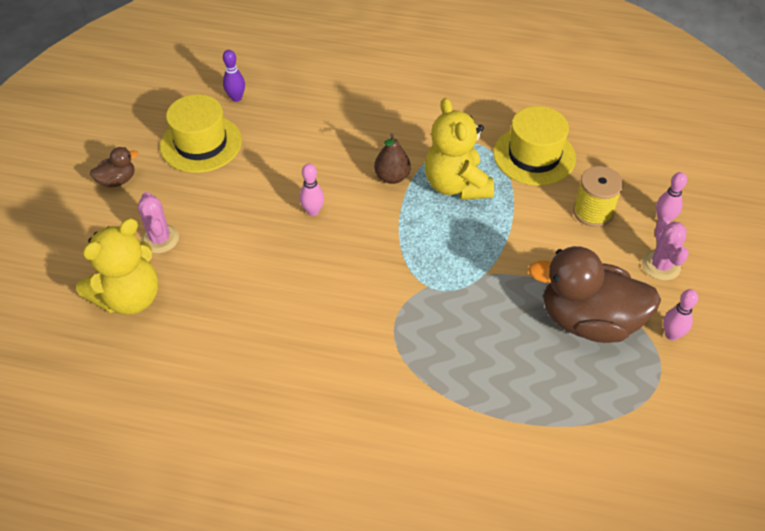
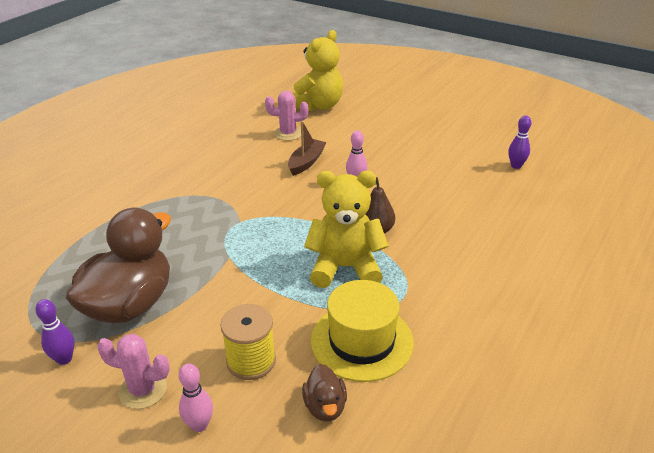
camera: 110 degrees right, 15 degrees down
yellow teddy bear [76,218,159,315] -> yellow teddy bear turned 120 degrees counterclockwise [292,30,343,111]
brown duck [90,147,138,188] -> brown duck moved to [302,364,347,422]
pink cactus [138,192,179,253] -> pink cactus moved to [265,91,308,141]
yellow hat [160,94,242,173] -> none
pink bowling pin [663,289,698,340] -> purple bowling pin [35,299,74,365]
none -> brown boat [288,121,327,176]

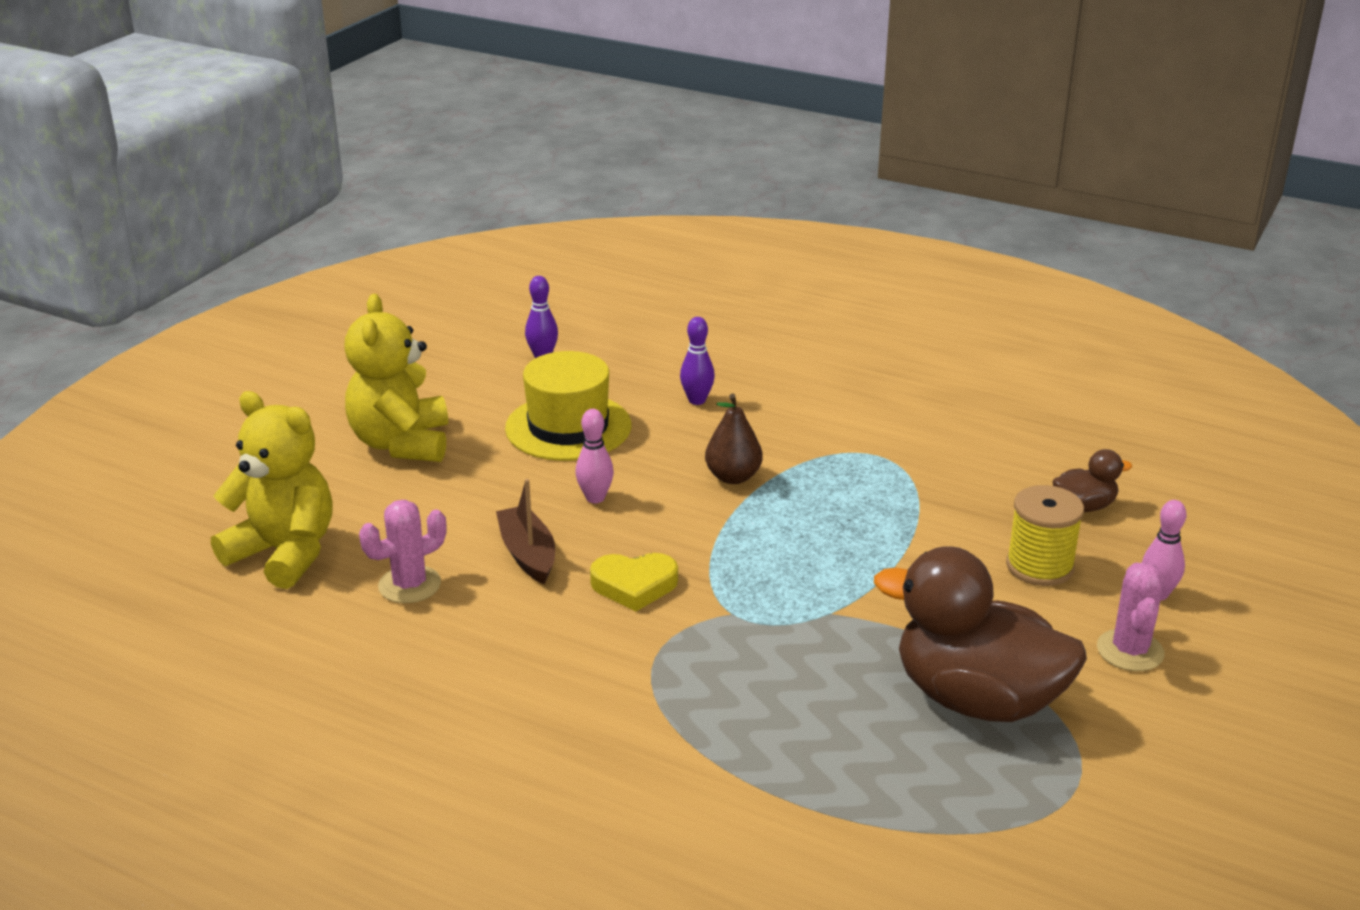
camera: 95 degrees left, 5 degrees down
purple bowling pin [35,299,74,365] -> purple bowling pin moved to [680,317,715,405]
pink cactus [265,91,308,141] -> pink cactus turned 60 degrees clockwise [359,500,446,603]
brown boat [288,121,327,176] -> brown boat turned 45 degrees clockwise [496,479,555,584]
yellow teddy bear [304,171,388,288] -> yellow teddy bear moved to [344,294,448,462]
yellow hat [311,280,414,382] -> yellow hat moved to [505,351,631,461]
none -> yellow heart [590,553,678,611]

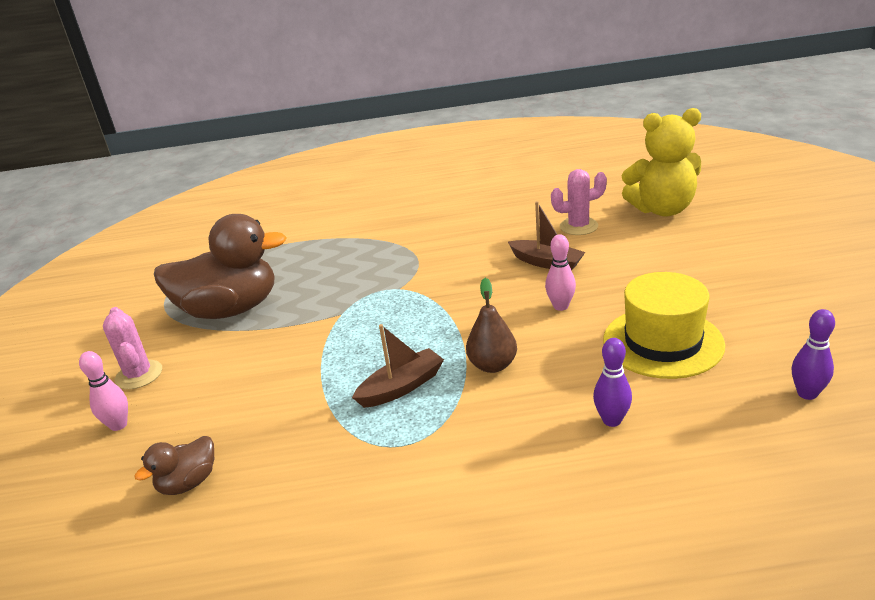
camera: 150 degrees right, 0 degrees up
yellow teddy bear [344,294,448,462] -> none
pink cactus [359,500,446,603] -> pink cactus turned 60 degrees clockwise [551,169,607,235]
yellow heart [590,553,678,611] -> none
yellow spool [1006,485,1084,586] -> none
none -> brown boat [352,324,444,408]

